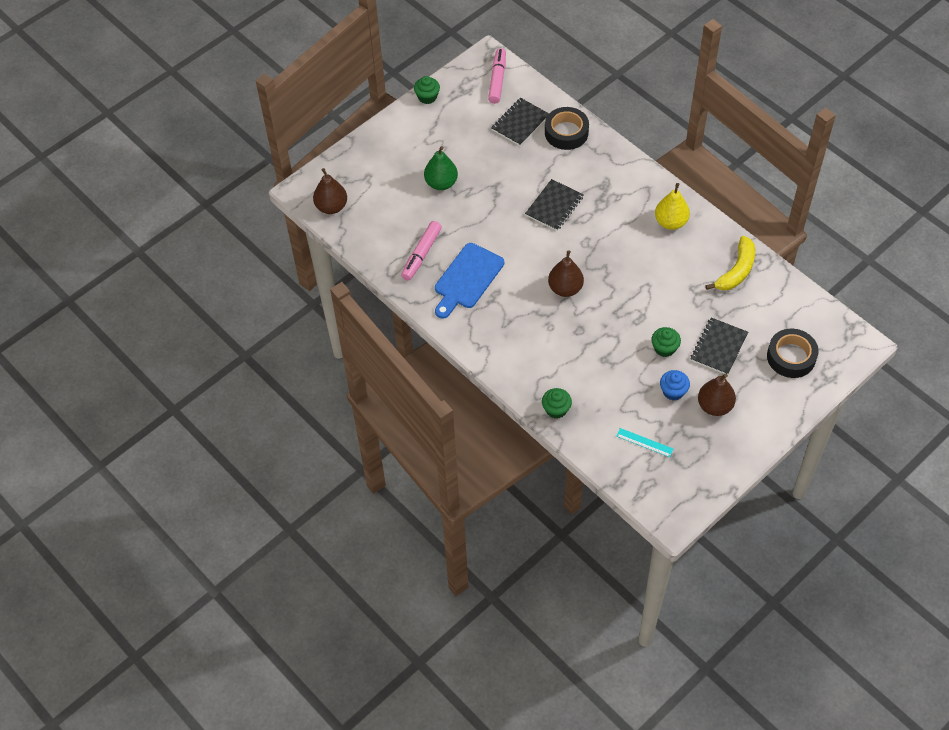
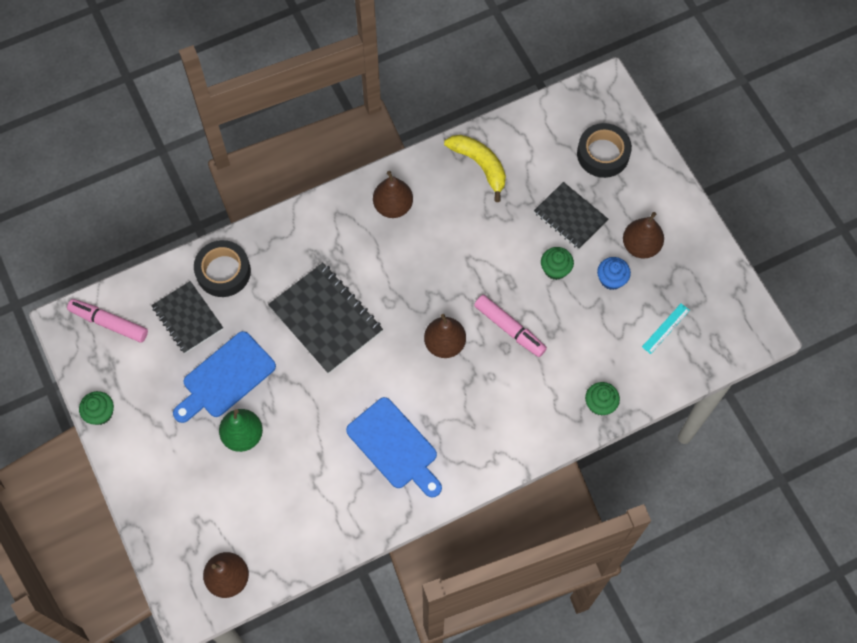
camera: 75 degrees left, 10 degrees up
pink marker [401,221,442,281] -> pink marker moved to [474,295,547,357]
black notebook [525,179,584,231] -> black notebook [268,263,383,374], size x1.53
yellow pear [655,183,690,230] -> brown pear [373,171,413,218]
none -> blue cutting board [173,331,276,423]

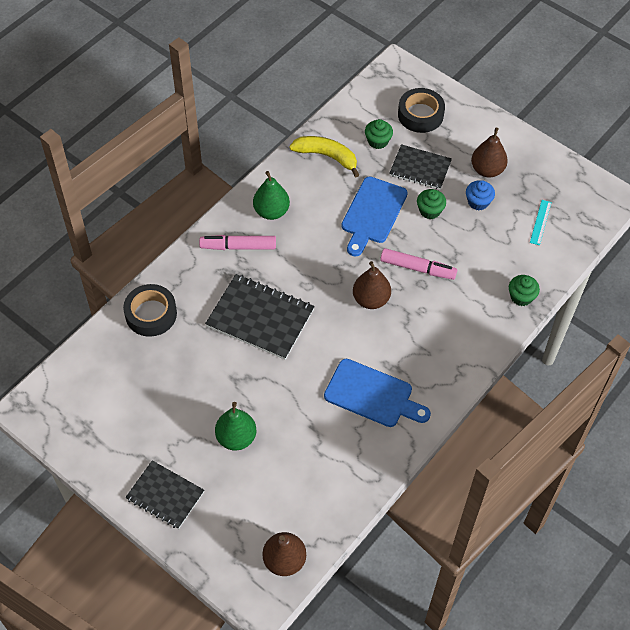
camera: 25 degrees left, 10 degrees down
pink marker [67,299,148,343] -> pink marker moved to [199,235,276,250]
green cupcake [79,391,114,425] -> green cupcake moved to [365,119,393,149]
black notebook [151,281,223,353] -> black notebook moved to [125,460,204,529]
blue cutting board [173,331,276,423] -> blue cutting board moved to [341,177,408,257]
brown pear [373,171,413,218] -> green pear [253,171,290,220]

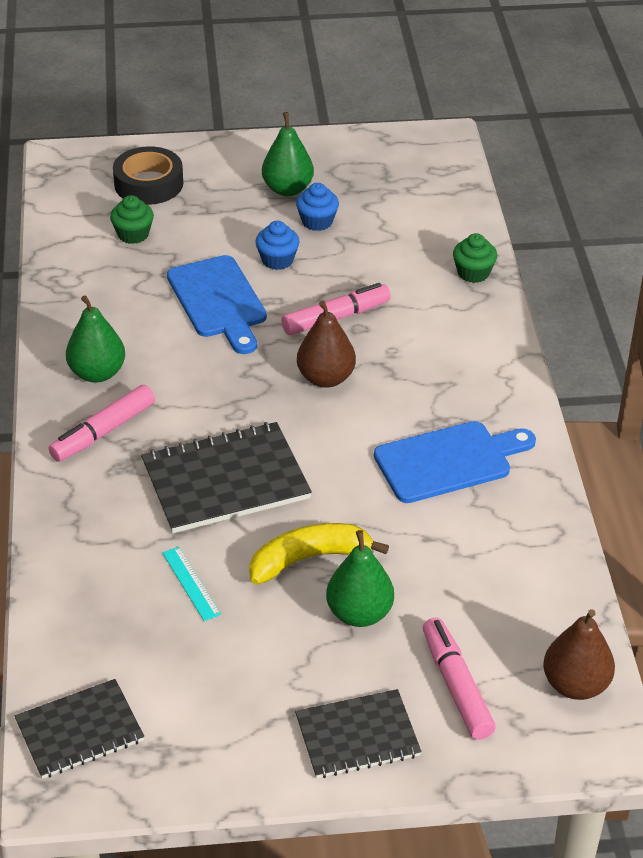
camera: 45 degrees left, 15 degrees down
black tape [123,284,177,337] -> none
yellow banana [289,136,359,177] -> yellow banana moved to [249,523,389,584]
black notebook [389,144,452,190] -> black notebook moved to [15,679,144,779]
green cupcake [417,189,446,219] -> blue cupcake [255,221,300,270]
brown pear [471,128,508,178] -> green pear [262,112,314,196]
turquoise ruler [530,200,552,245] -> turquoise ruler moved to [162,547,221,621]
none -> pink marker [423,617,496,740]

